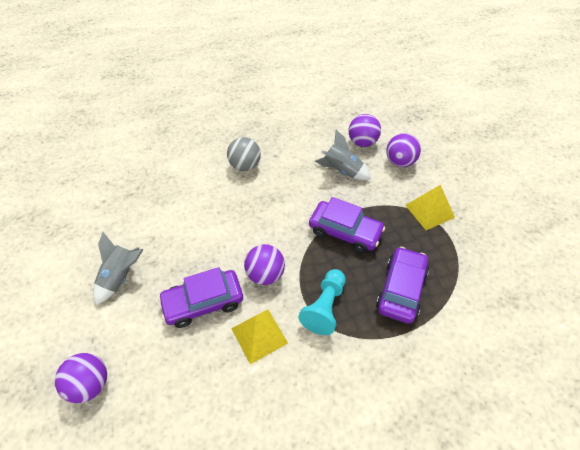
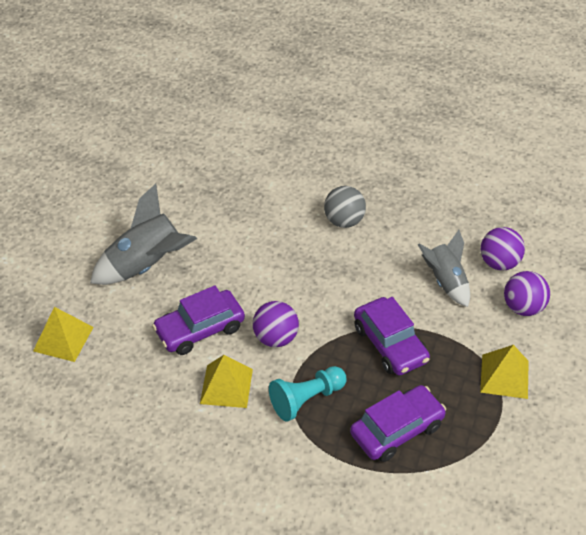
camera: 35 degrees right, 5 degrees down
purple ball [55,353,107,403] -> yellow pyramid [33,307,93,362]
grey rocket [93,232,144,305] -> grey rocket [90,184,197,285], size x1.51
purple car [158,267,243,328] -> purple car turned 45 degrees counterclockwise [152,285,245,355]

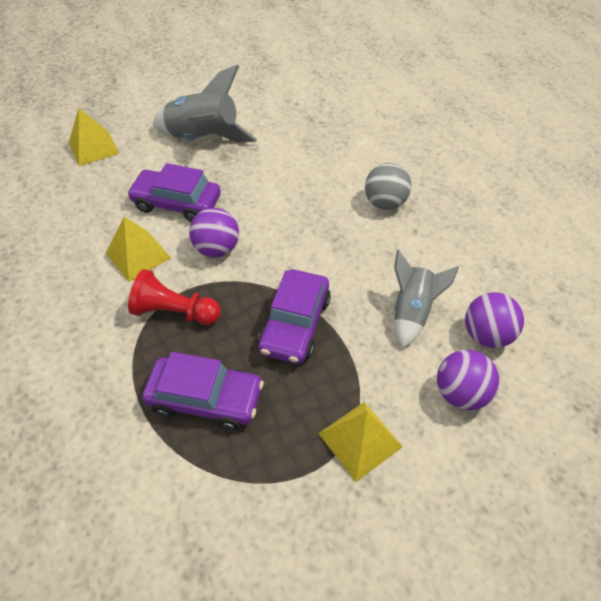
camera: 45 degrees right, 5 degrees up
turquoise pawn [269,366,347,422] -> red pawn [128,269,221,325]

